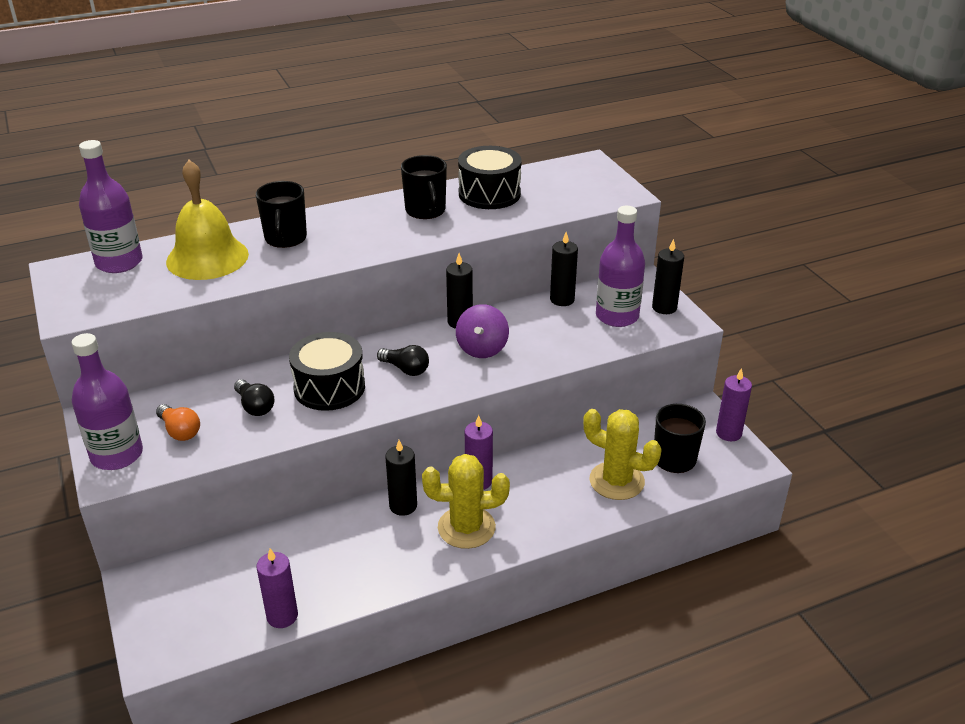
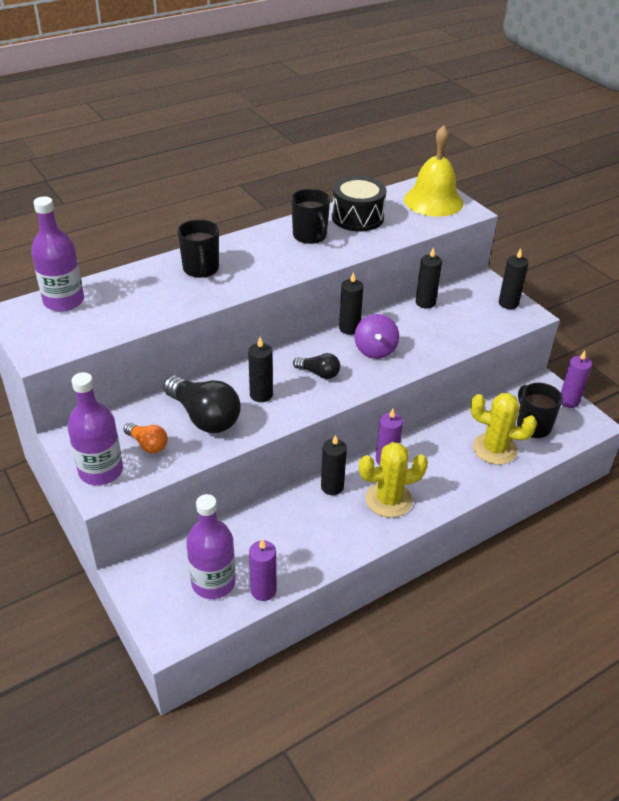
camera: 10 degrees left, 5 degrees up
yellow bell [166,160,249,280] -> yellow bell moved to [404,125,464,217]
black light bulb [234,379,275,416] -> black light bulb [163,375,241,433], size x1.89
black drum [289,332,365,411] -> black candle [248,337,273,402]
purple bottle [596,206,645,327] -> purple bottle moved to [186,494,236,599]

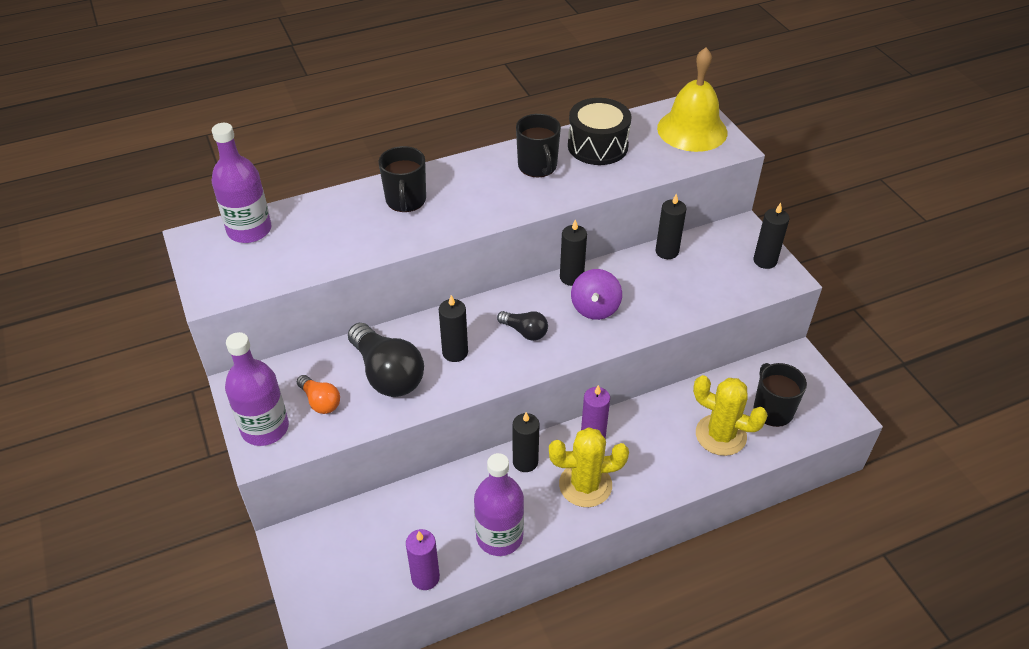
camera: 10 degrees right, 5 degrees up
purple bottle [186,494,236,599] -> purple bottle moved to [474,453,524,556]
purple candle [561,351,592,408] -> none

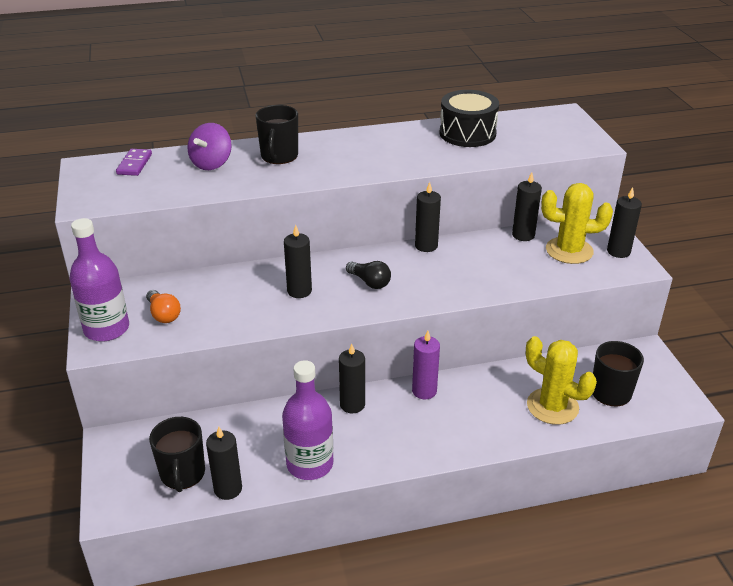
camera: 10 degrees right, 10 degrees down
purple bottle [212,123,271,243] -> purple domino [116,149,152,176]
black light bulb [348,323,424,397] -> none
purple candle [406,529,440,590] -> black candle [206,427,242,500]
black mug [516,114,561,177] -> black mug moved to [149,417,205,492]
yellow cactus [549,427,629,507] -> yellow cactus moved to [541,183,613,264]
purple spinning top [571,269,622,320] -> purple spinning top moved to [187,123,232,170]
yellow bell [657,48,728,152] -> none

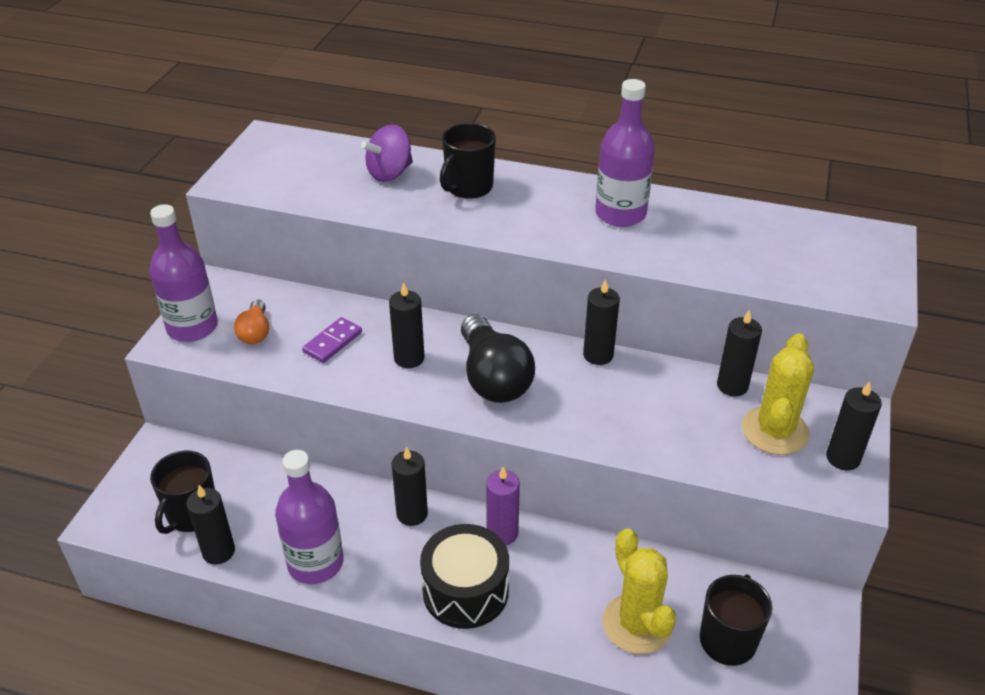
camera: 30 degrees right, 5 degrees up
purple domino [116,149,152,176] -> purple domino moved to [302,317,362,363]
black light bulb [346,261,391,289] -> black light bulb [461,314,535,403], size x1.89
black drum [439,90,499,147] -> black drum moved to [420,524,509,629]
yellow cactus [541,183,613,264] -> yellow cactus turned 75 degrees clockwise [742,334,814,455]
none -> purple bottle [595,79,655,227]

